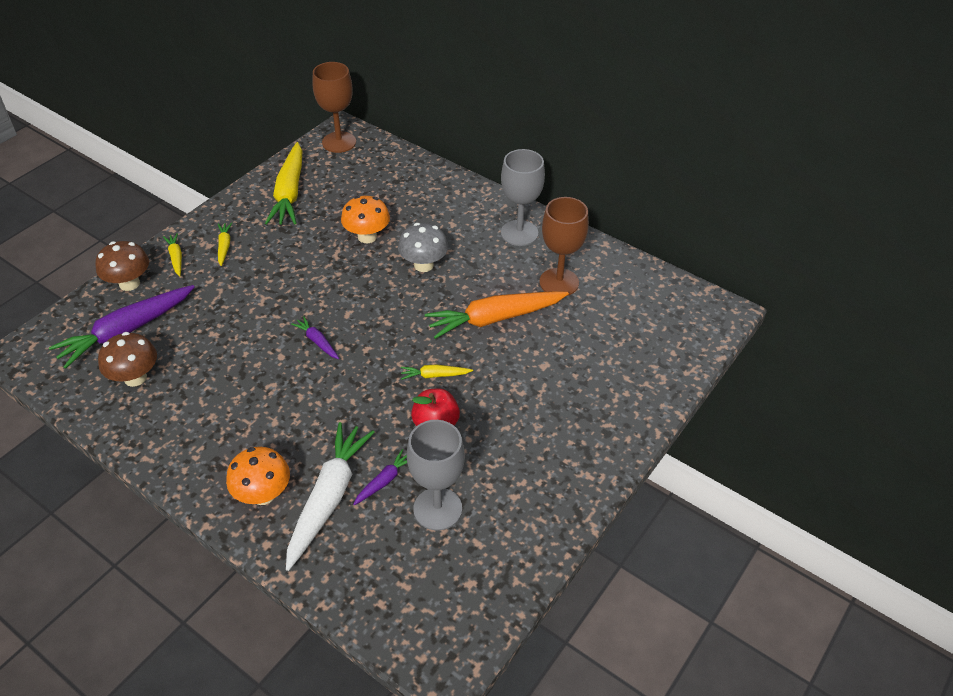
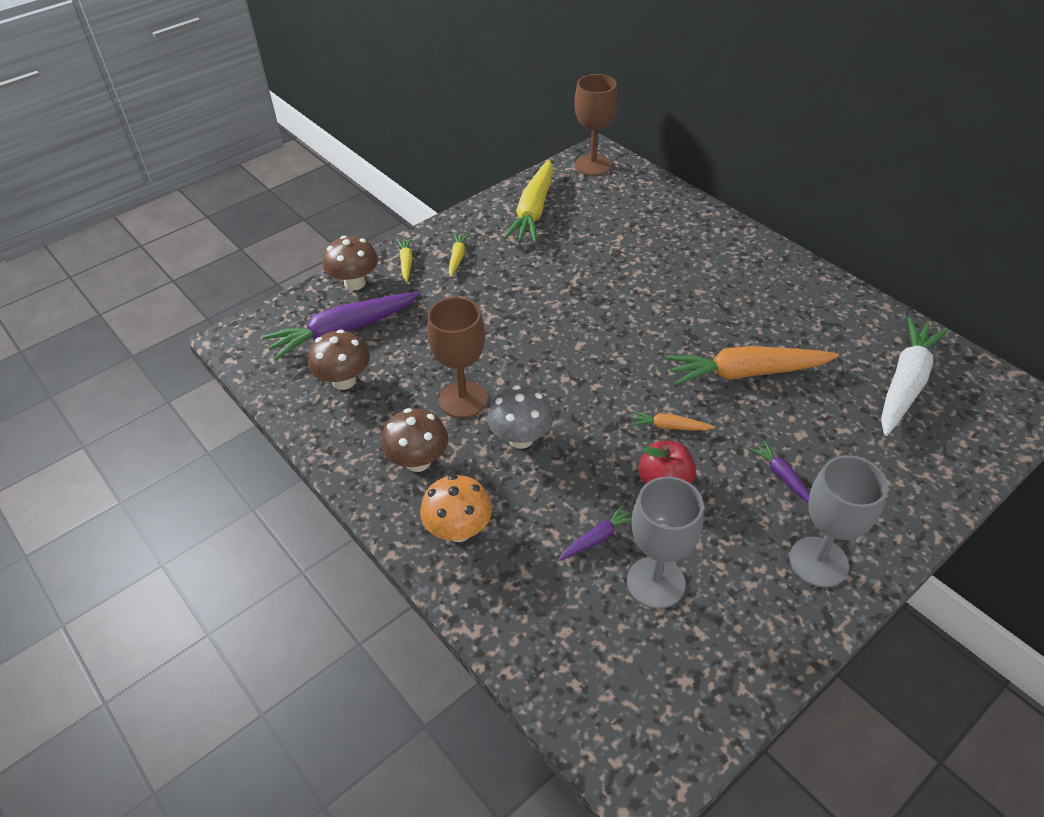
camera: 15 degrees right, 0 degrees up
white carrot [286,422,375,571] -> white carrot moved to [881,317,948,436]
purple carrot [291,316,339,359] -> purple carrot moved to [750,441,810,503]
orange mushroom [341,196,390,243] -> none
grey mushroom [398,223,448,272] -> grey mushroom moved to [487,385,553,449]
yellow carrot [401,365,473,380] -> orange carrot [631,411,715,431]
grey goblet [501,149,545,246] -> grey goblet moved to [789,455,888,588]
brown goblet [539,197,589,296] -> brown goblet moved to [427,297,487,418]
none -> brown mushroom [381,408,448,472]

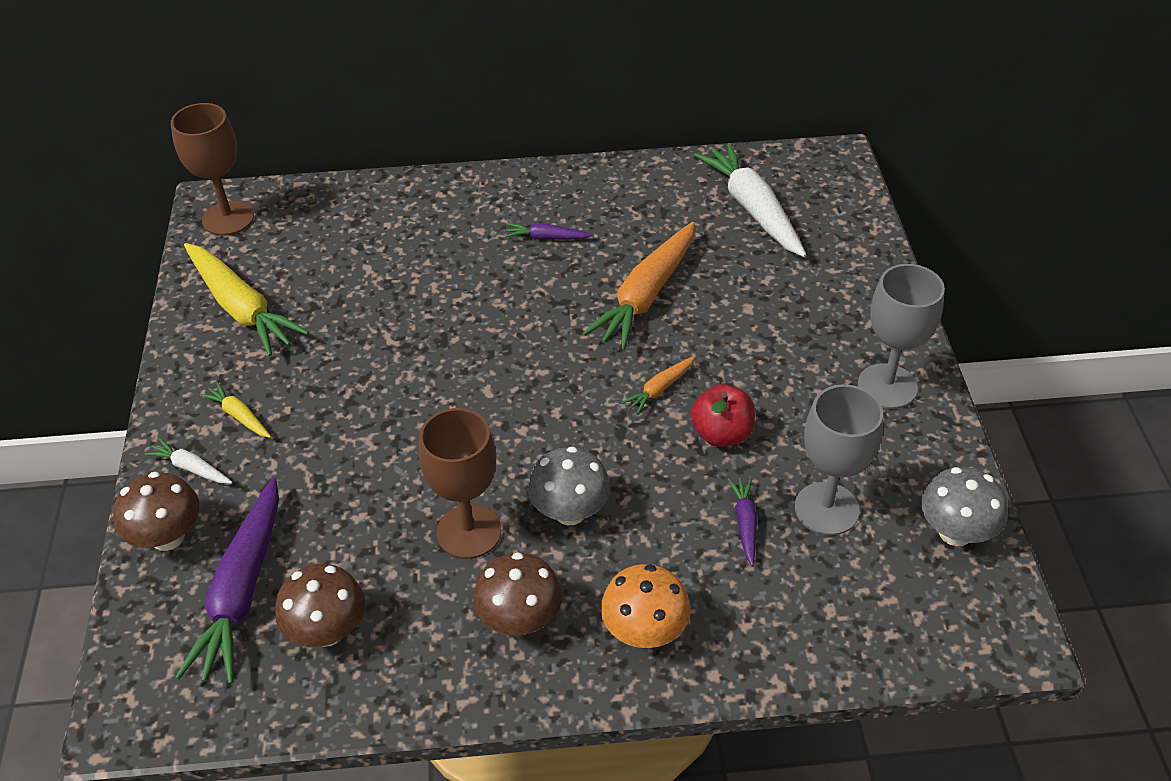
camera: 55 degrees left, 0 degrees up
yellow carrot [396,238,413,282] -> white carrot [144,438,233,484]
purple carrot [750,441,810,503] -> purple carrot moved to [505,223,592,240]
none -> grey mushroom [921,467,1008,546]

